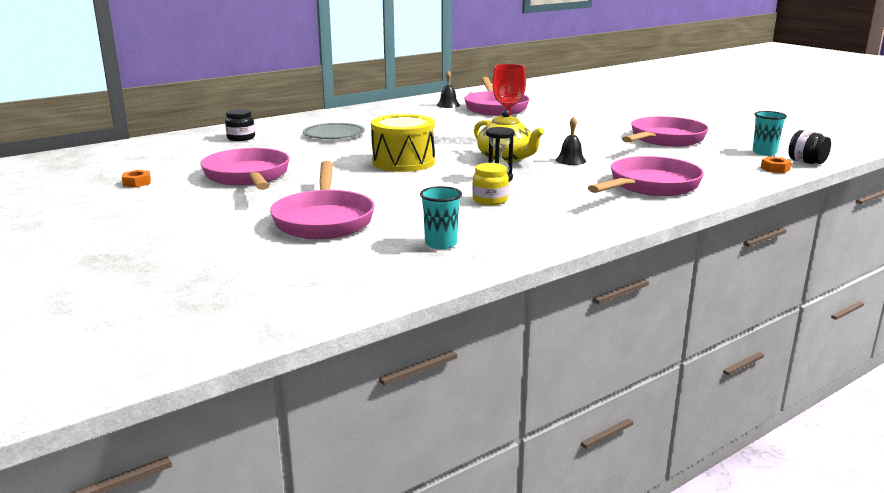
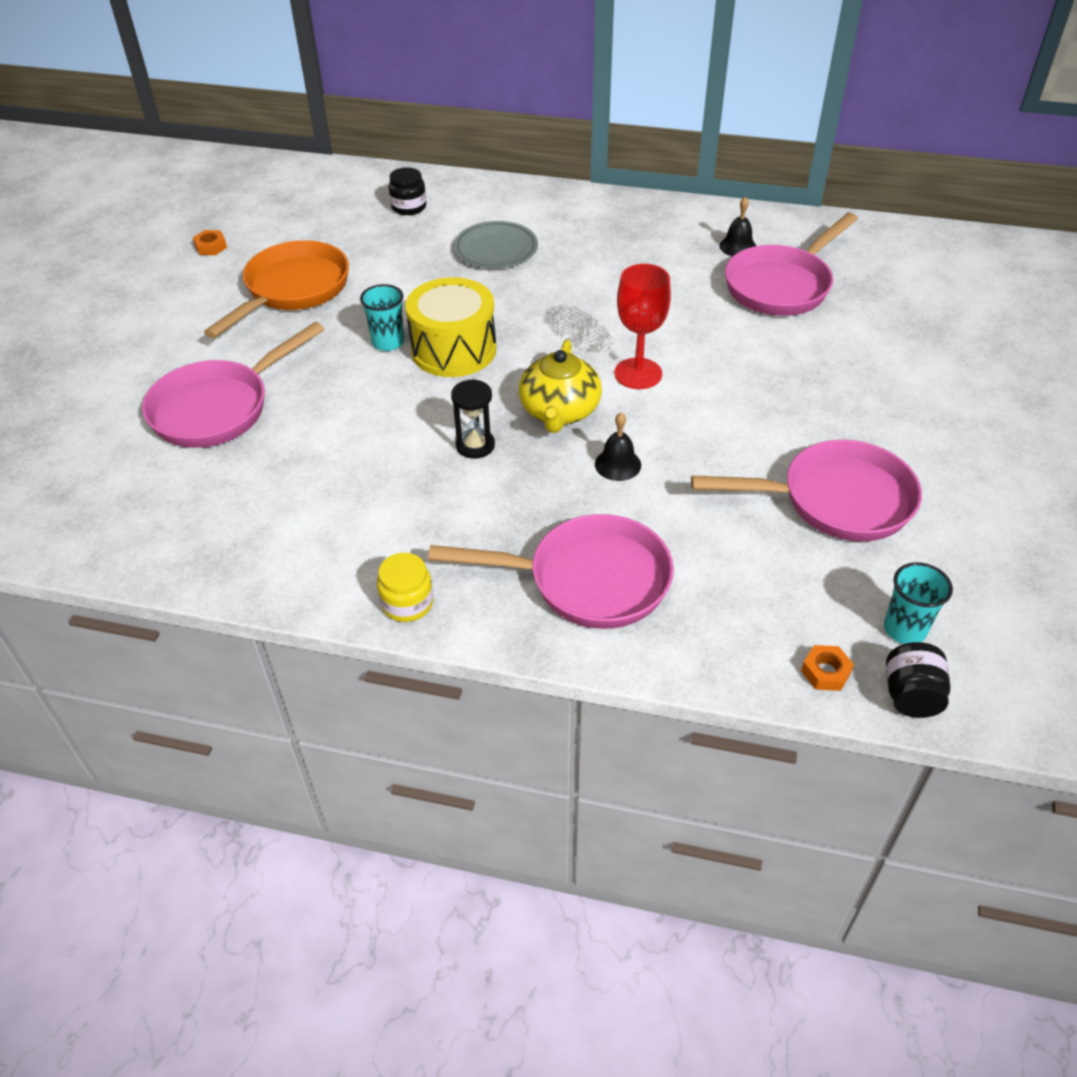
camera: 50 degrees right, 25 degrees up
pink pan [201,148,290,190] -> orange pan [204,240,349,338]
turquoise cup [420,186,462,249] -> turquoise cup moved to [360,284,404,351]
yellow jar [472,163,509,205] -> yellow jar moved to [377,553,433,622]

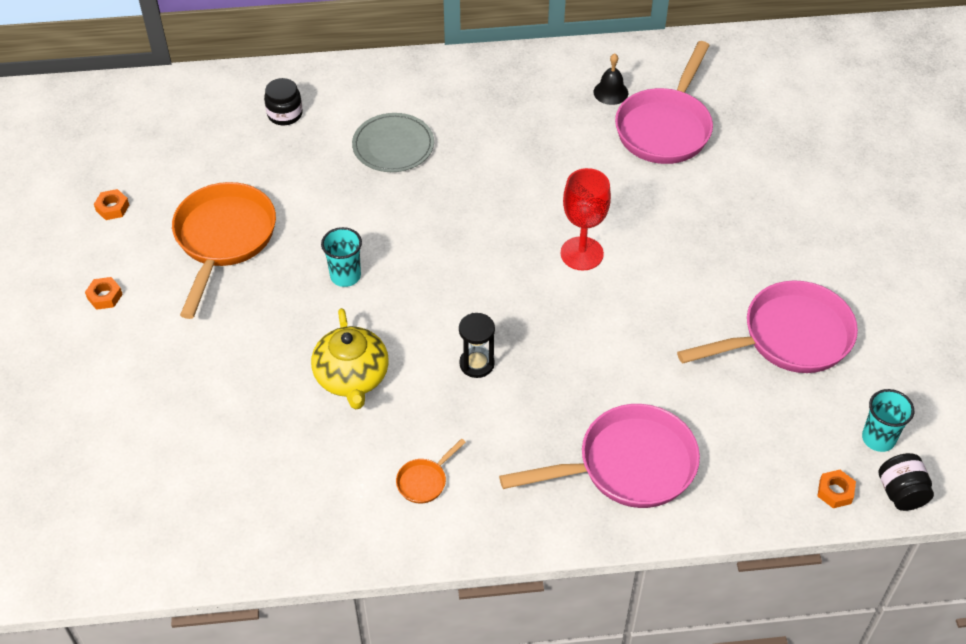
camera: 20 degrees left, 5 degrees up
pink pan [142,322,324,448] -> none
yellow jar [377,553,433,622] -> none
yellow drum [405,277,496,377] -> none
yellow teapot [519,340,602,433] -> yellow teapot moved to [311,308,389,409]
black bell [595,413,641,481] -> none
none -> orange nut [85,277,123,310]
none -> orange pan [396,438,466,504]

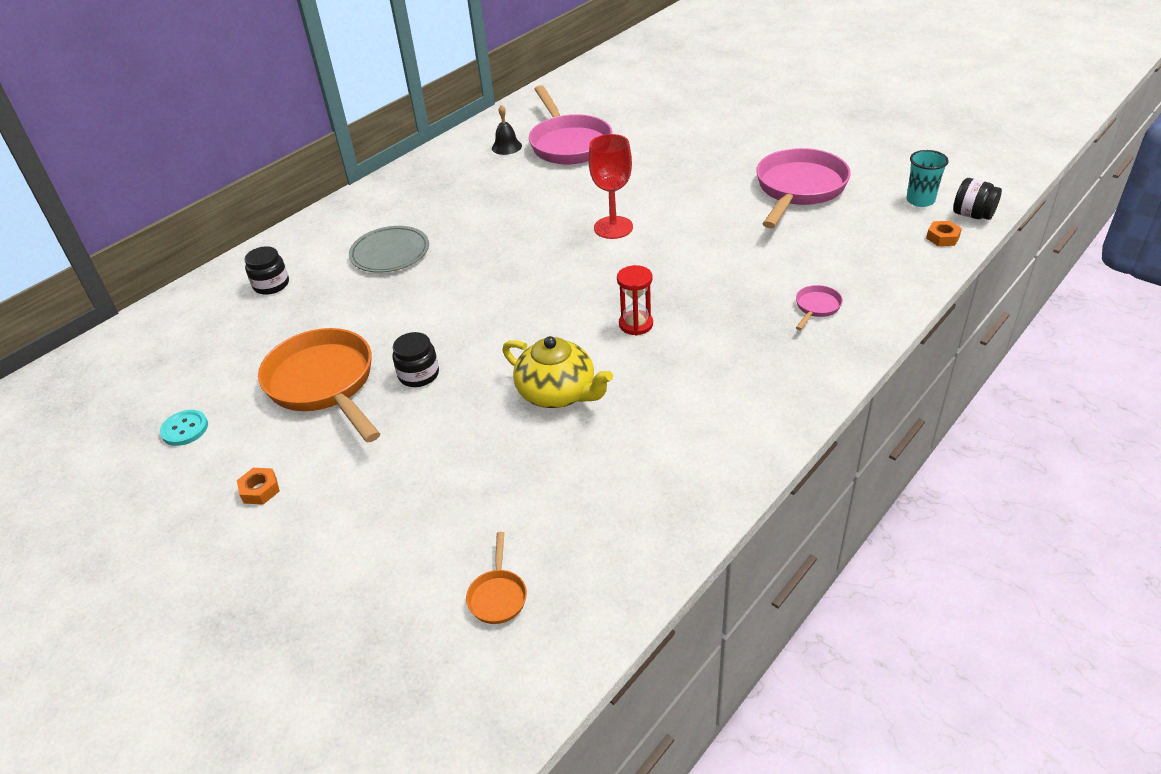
camera: 40 degrees left, 10 degrees down
orange nut [94,189,129,220] -> turquoise button [160,410,208,446]
turquoise cup [321,227,362,287] -> none
orange pan [396,438,466,504] -> orange pan moved to [466,532,527,624]
black hourglass [459,313,495,378] -> red hourglass [617,265,653,335]
pink pan [499,404,700,508] -> pink pan [796,285,843,330], size x0.42
none -> black jar [392,332,439,387]

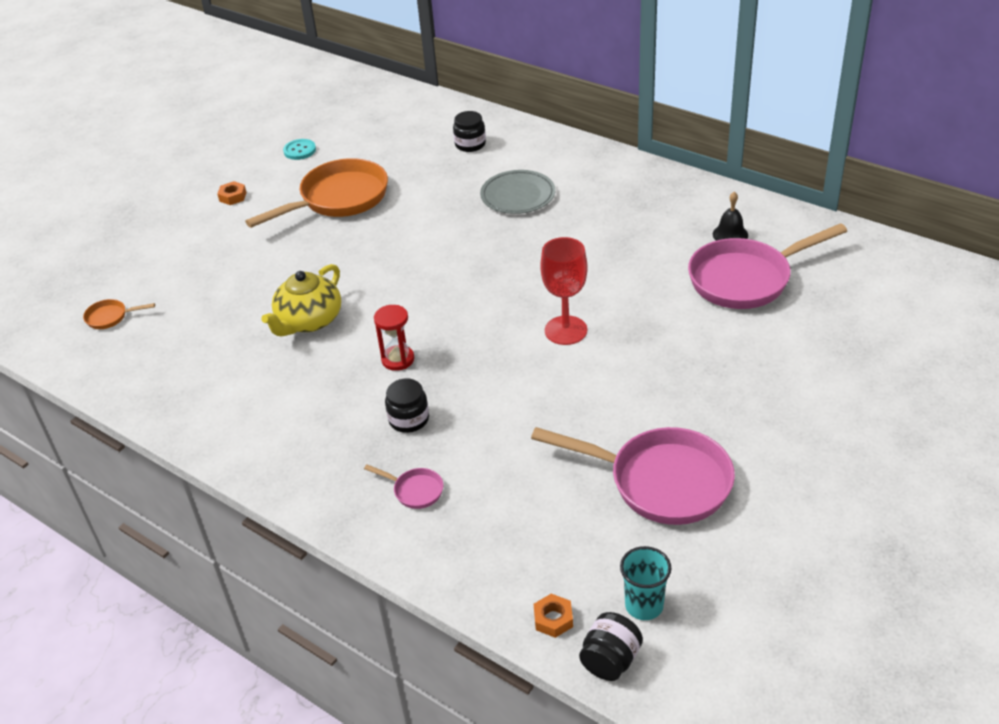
camera: 85 degrees right, 0 degrees up
black jar [392,332,439,387] -> black jar moved to [385,378,429,433]

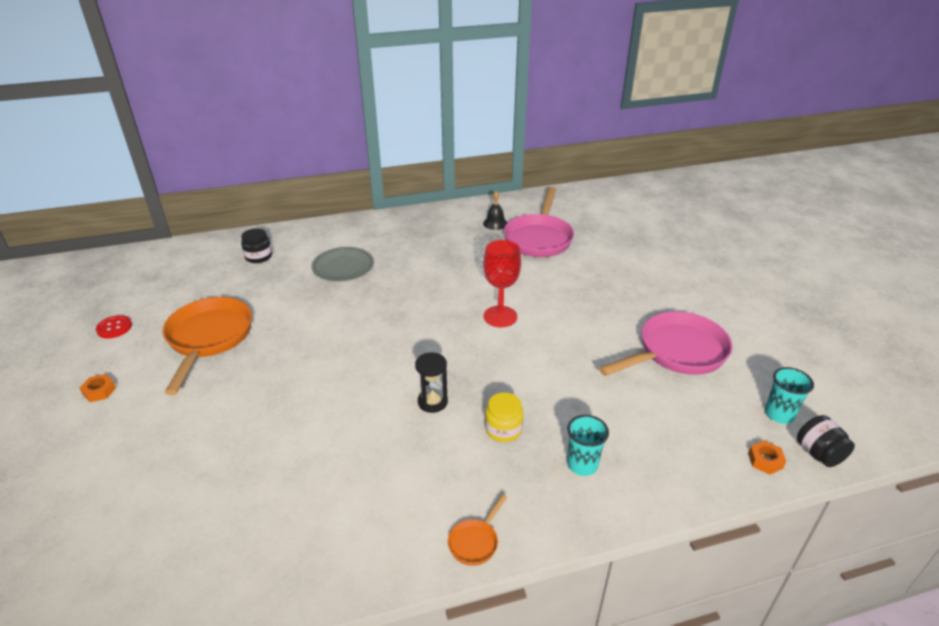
camera: 55 degrees left, 5 degrees down
orange pan [83,299,155,329] -> orange pan moved to [448,494,507,566]
yellow teapot [261,264,341,336] -> none
turquoise button [283,139,316,160] -> red button [96,315,132,338]
pink pan [364,464,444,509] -> turquoise cup [567,415,609,476]
red hourglass [374,305,414,371] -> black hourglass [415,352,448,413]
black jar [385,378,429,433] -> yellow jar [485,392,523,442]

